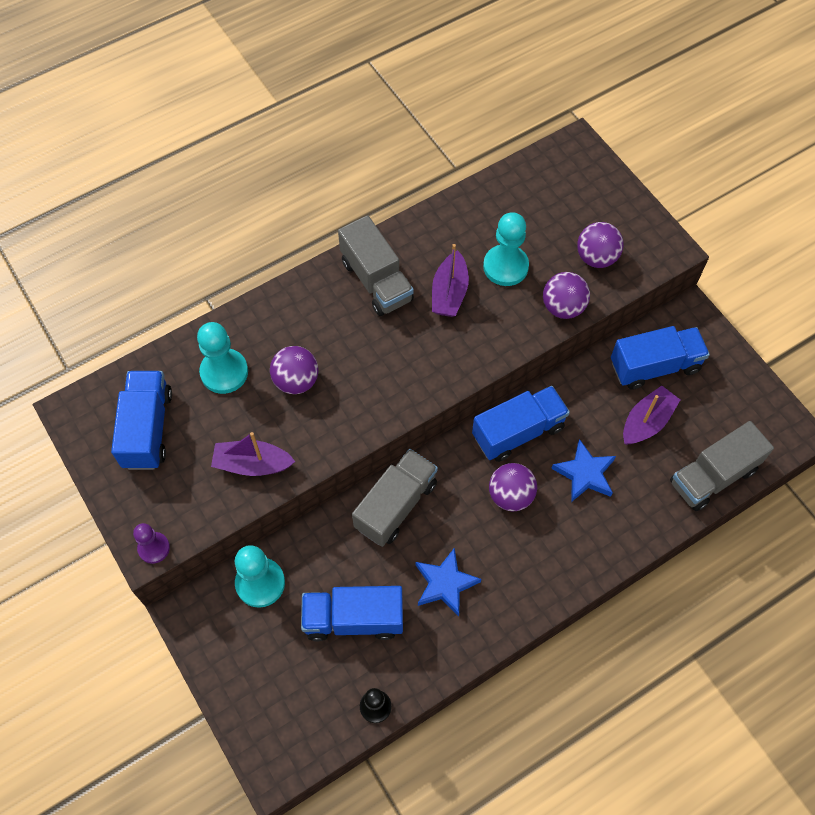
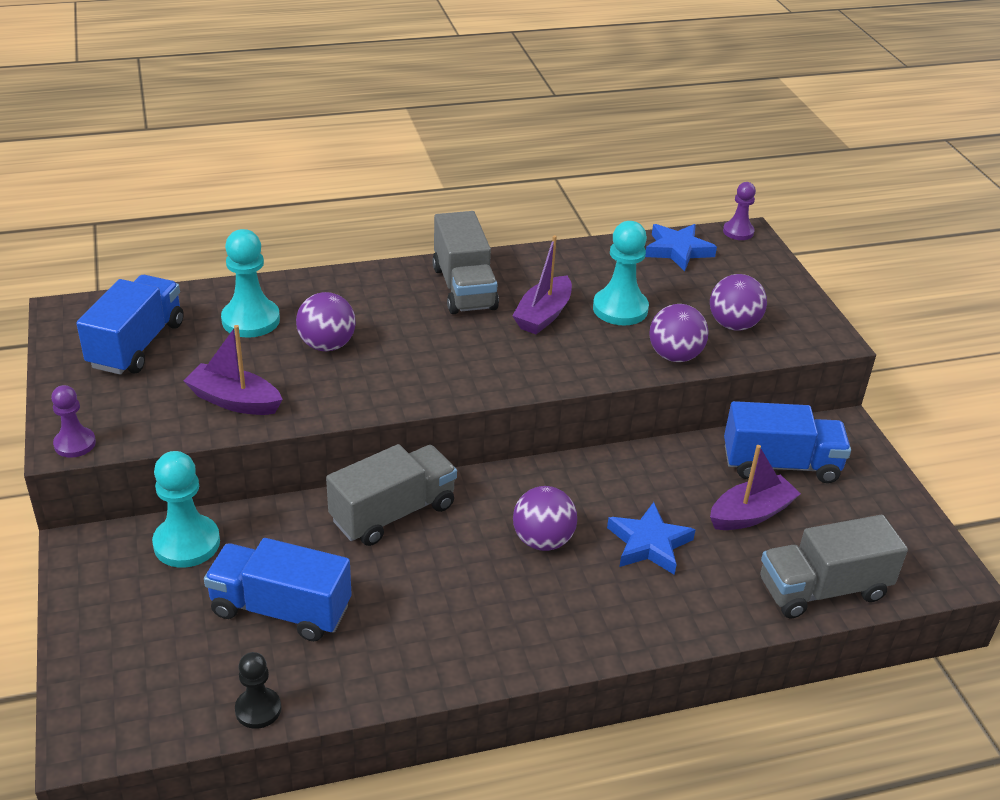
camera: 15 degrees right, 25 degrees down
blue star [416,547,482,617] -> blue star moved to [645,224,717,271]
blue truck [472,386,570,462] -> none
none -> purple pawn [723,182,756,240]

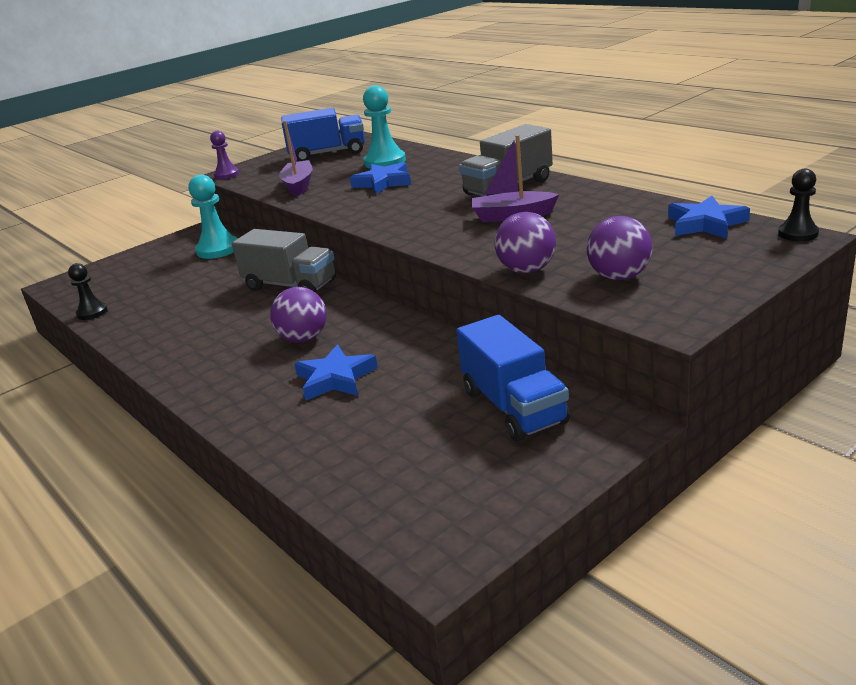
camera: 70 degrees right, 10 degrees down
blue truck [204,538,351,641] -> none
purple ball [296,292,356,351] -> blue star [350,162,411,194]
turquoise pawn [593,221,649,325] -> none
purple boat [710,445,801,530] -> none
purple pawn [723,182,756,240] -> black pawn [778,169,819,241]
grey truck [760,515,908,618] -> none

